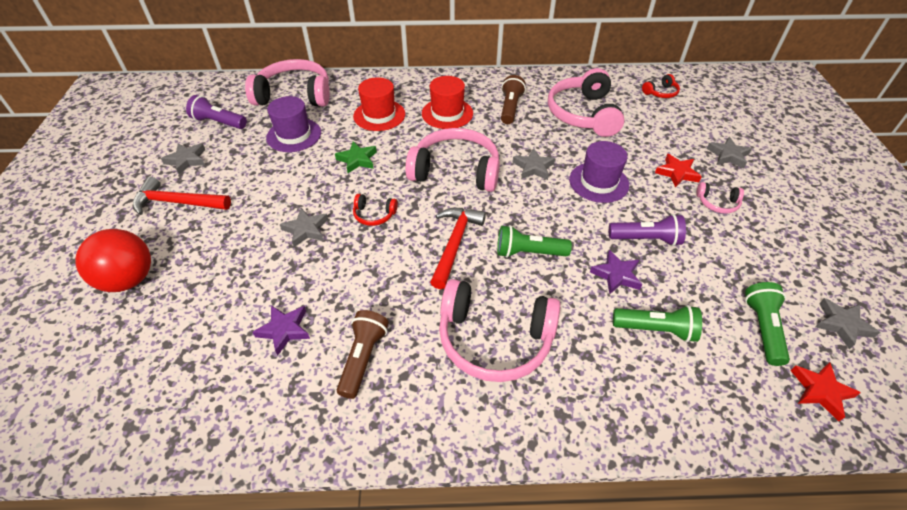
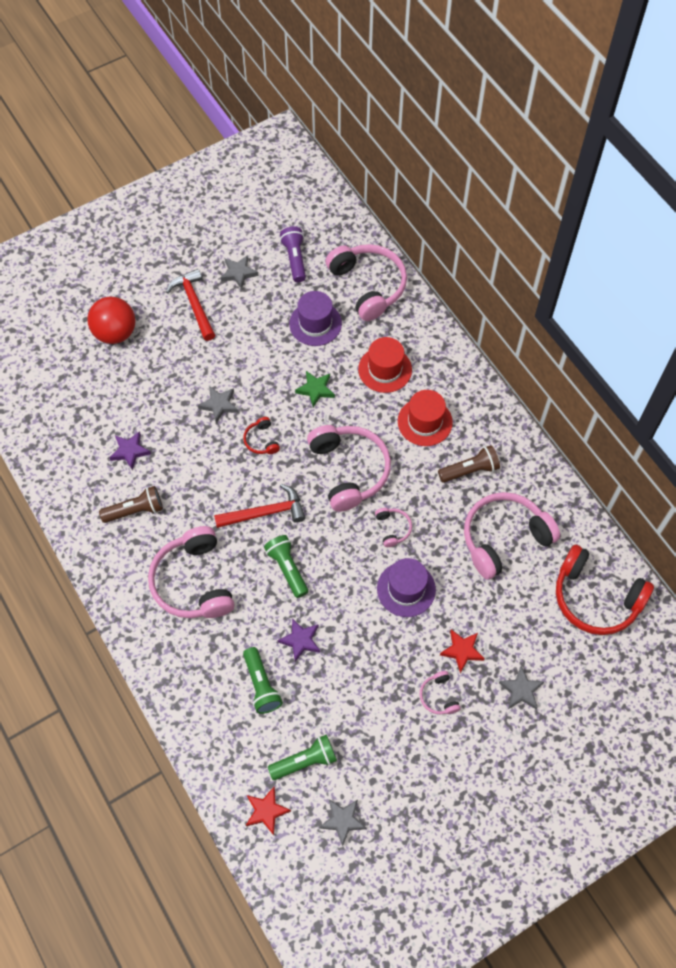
camera: 60 degrees right, 15 degrees up
grey star [513,148,555,180] -> pink headphones [375,508,412,547]
purple flashlight [609,214,686,246] -> none
red headphones [642,74,680,98] -> red headphones [556,544,654,635], size x2.25

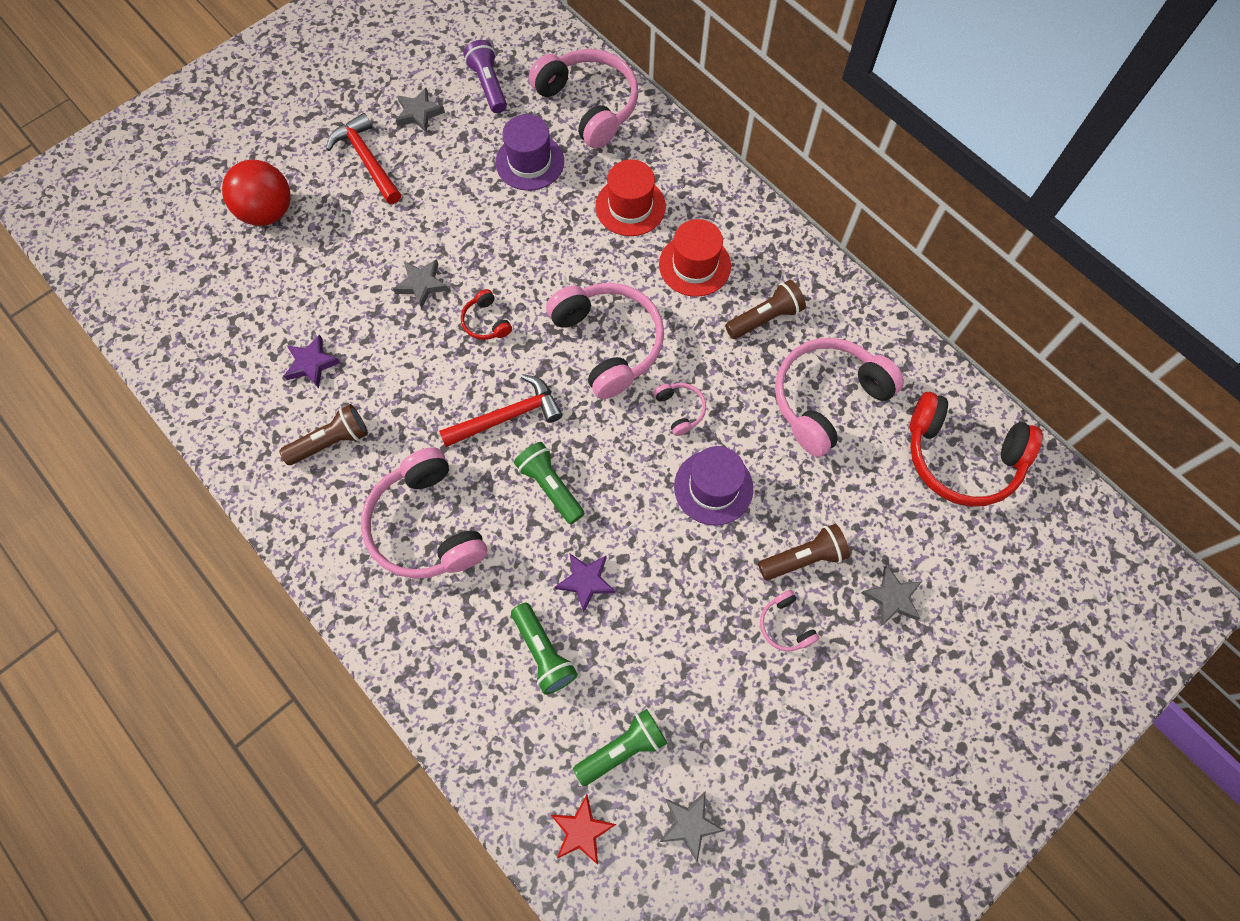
camera: 10 degrees left, 5 degrees up
green star [295,371,335,407] -> none
red star [440,630,485,673] -> brown flashlight [758,524,850,580]

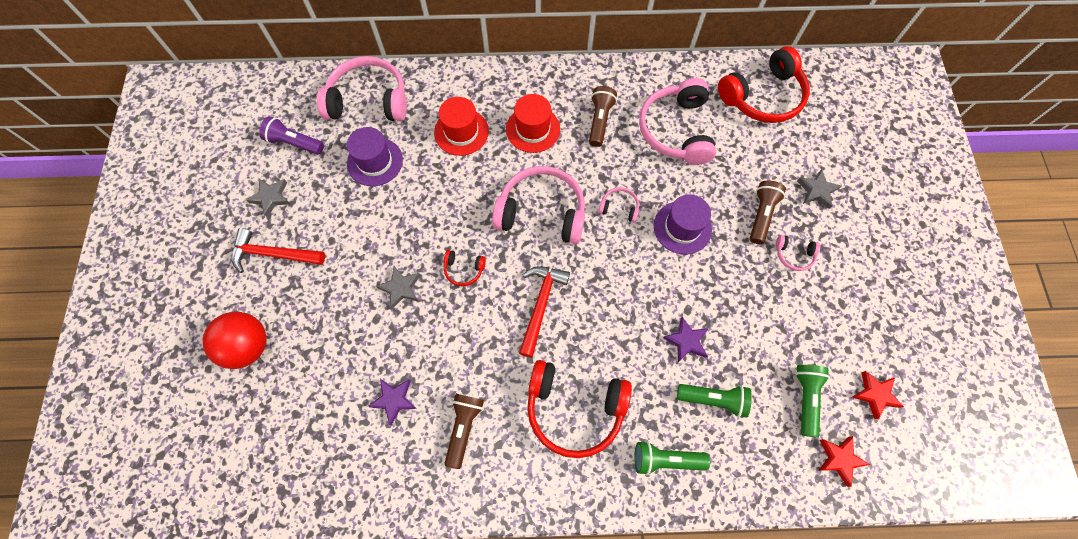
camera: 50 degrees left, 0 degrees up
pink headphones [361,447,488,579] -> red headphones [527,360,632,458]
green flashlight [514,442,585,524] -> green flashlight moved to [634,441,710,475]
grey star [660,792,725,862] -> red star [852,371,904,420]

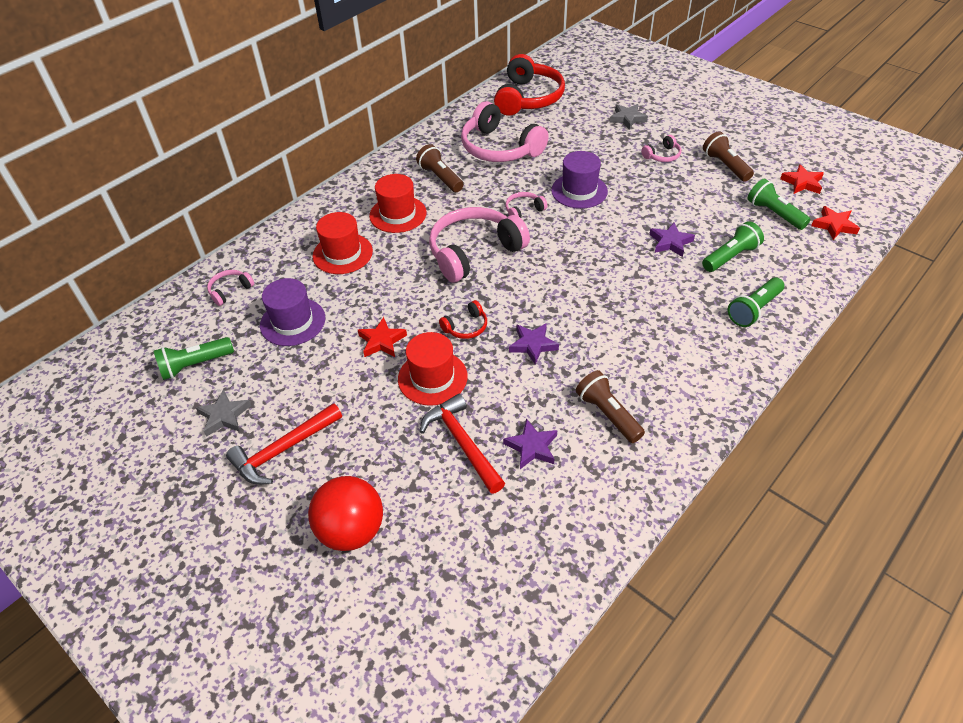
camera: 45 degrees left, 20 degrees down
purple flashlight [259,116,324,155] -> green flashlight [154,337,234,380]
pink headphones [317,56,407,121] -> pink headphones [207,270,254,306], size x0.44
grey star [376,266,421,309] -> red hat [398,332,468,406]
red hammer [519,266,570,358] -> red hammer moved to [420,394,505,494]
red headphones [527,360,632,458] -> none
brown flashlight [750,181,786,244] -> brown flashlight moved to [703,131,754,182]
none -> red star [358,317,407,357]
none -> purple star [509,323,559,365]

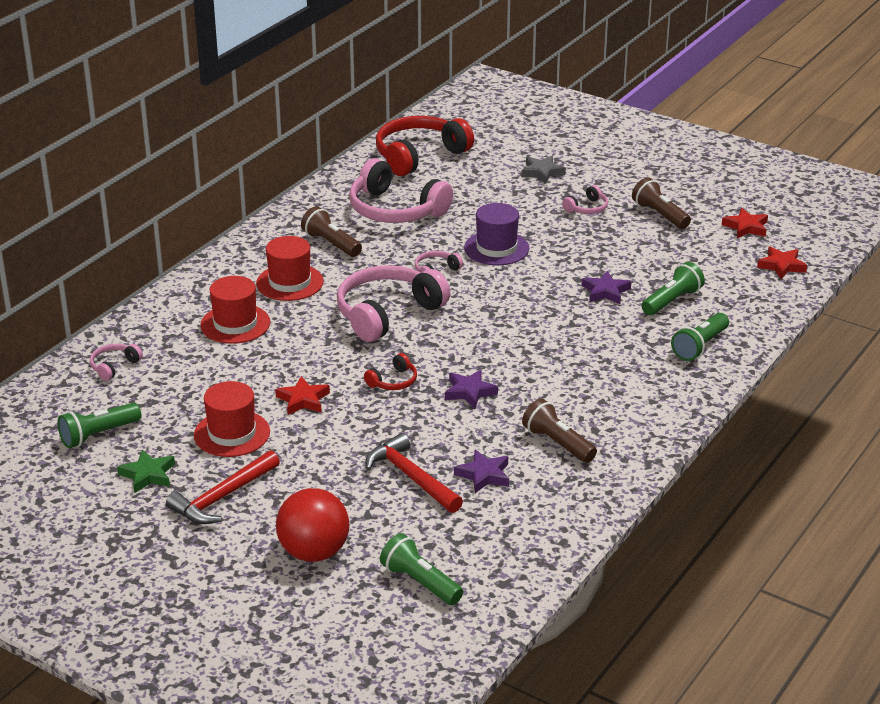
camera: 10 degrees left, 15 degrees down
grey star [196,389,251,437] -> green star [117,449,175,493]
purple hat [260,278,325,346] -> none
red hat [398,332,468,406] -> red hat moved to [194,381,270,457]
red headphones [494,54,565,116] -> red headphones turned 135 degrees counterclockwise [376,116,474,176]
green flashlight [747,178,811,230] -> green flashlight moved to [380,533,463,605]

